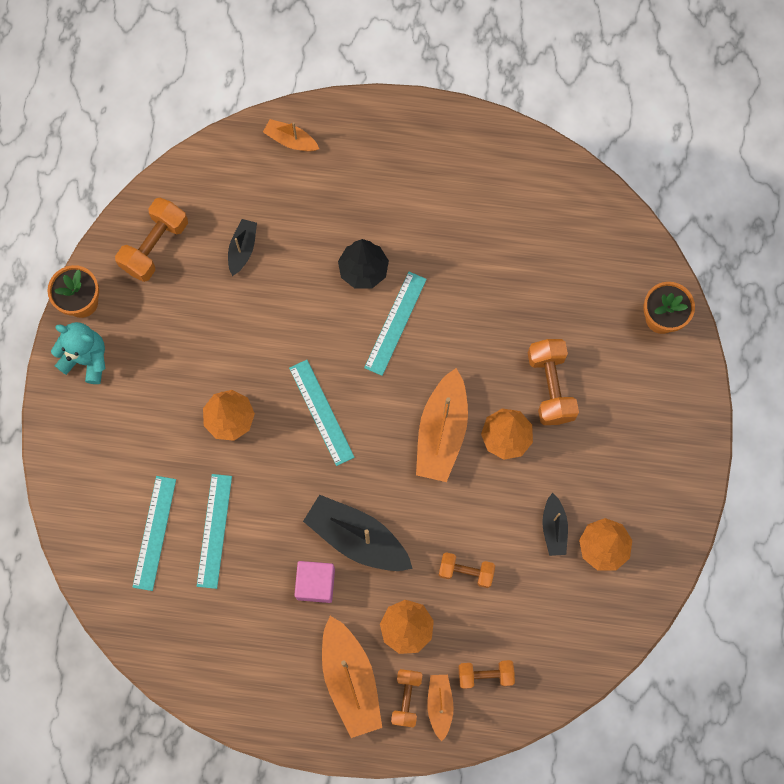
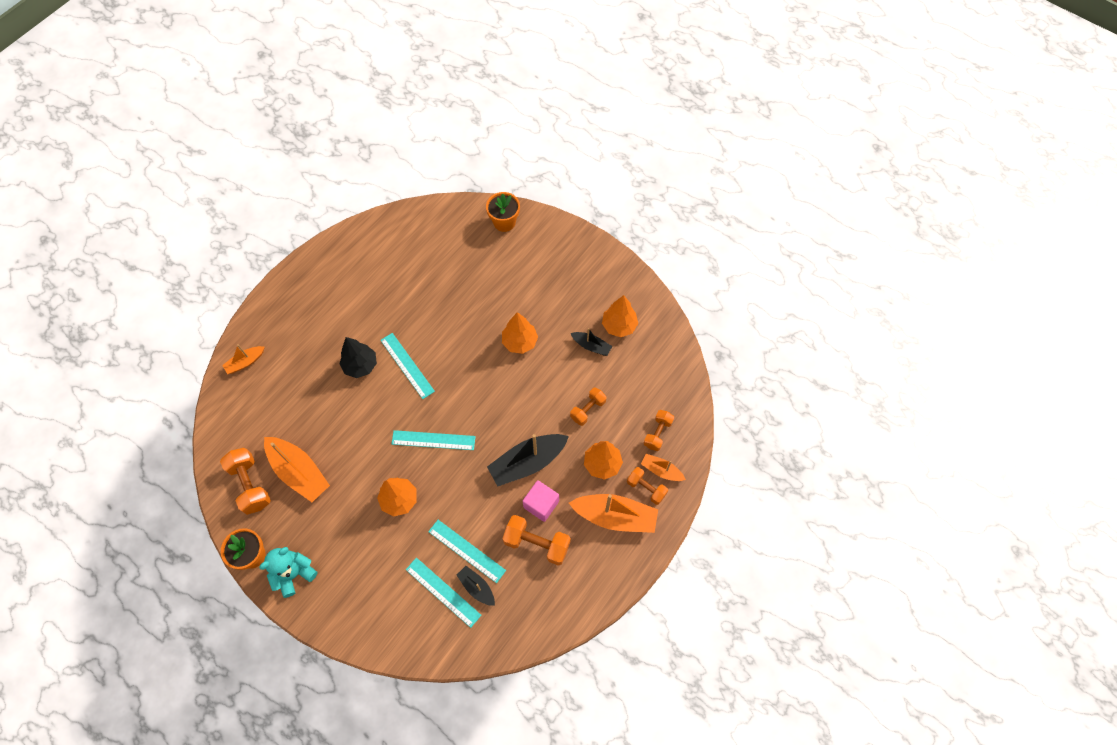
camera: 60 degrees left, 10 degrees down
black boat [228,219,257,276] -> black boat moved to [457,566,495,606]
orange boat [416,368,468,482] -> orange boat moved to [264,437,330,502]
orange dumbbell [528,339,579,425] -> orange dumbbell moved to [502,515,571,566]

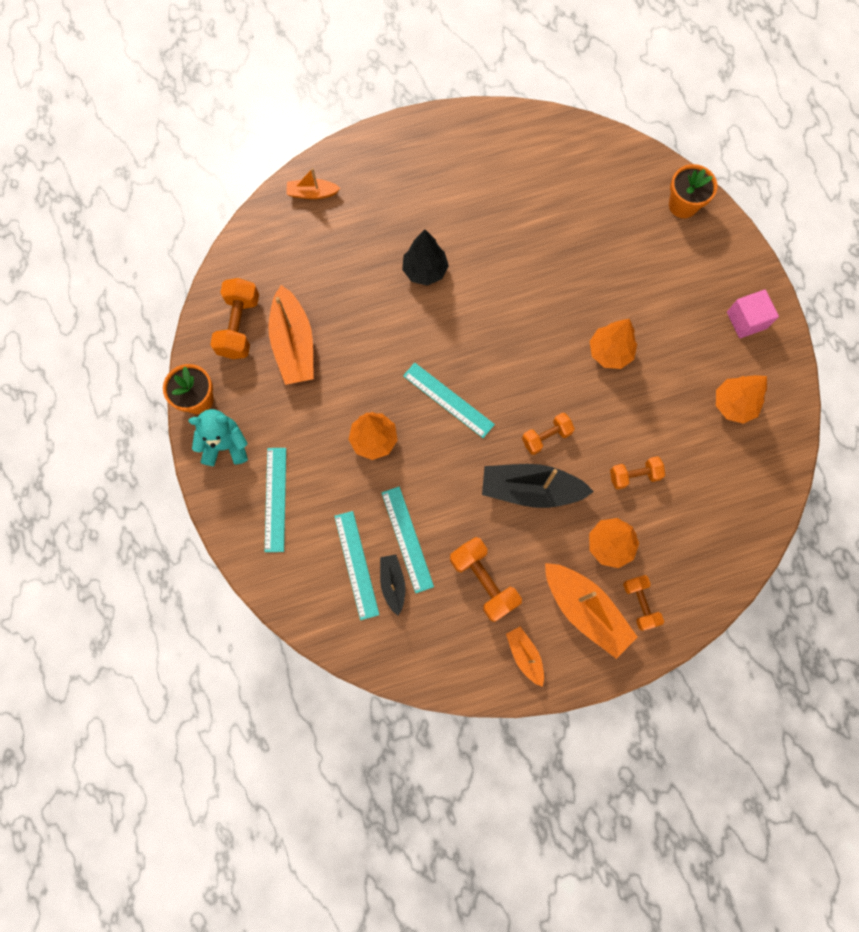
camera: 35 degrees right, 10 degrees up
turquoise ruler [380,333,435,399] -> turquoise ruler moved to [265,448,286,552]
pink cube [523,480,559,522] -> pink cube moved to [727,290,779,338]
black boat [571,328,612,356] -> none
orange boat [641,454,686,481] -> orange boat moved to [506,627,544,687]
orange dumbbell [644,410,674,451] -> orange dumbbell moved to [522,413,575,455]

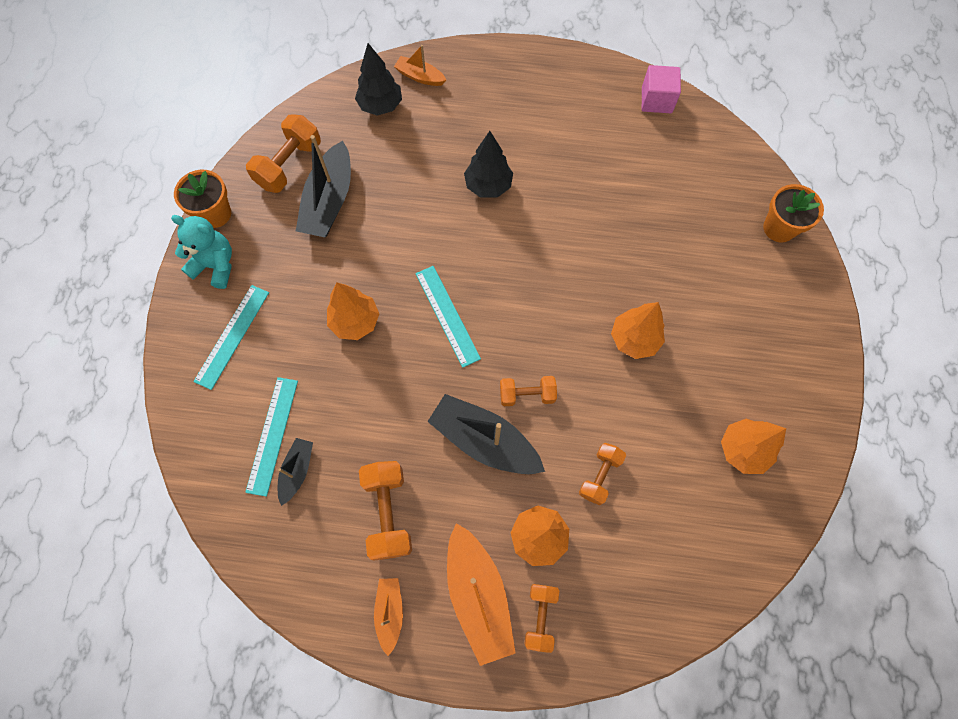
camera: 25 degrees right, 5 degrees down
orange boat [268,285,314,385] -> black boat [296,135,351,237]
turquoise ruler [382,487,434,593] -> none
orange dumbbell [610,456,665,490] -> orange dumbbell turned 75 degrees counterclockwise [579,443,626,505]
pink cube [727,290,779,338] -> pink cube moved to [642,65,681,113]
none -> black tree [355,43,402,115]

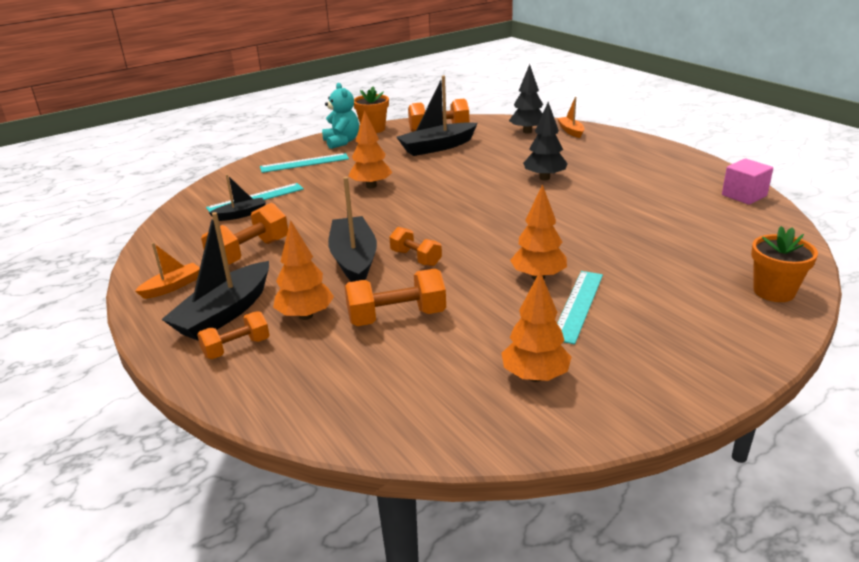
camera: 50 degrees right, 40 degrees down
turquoise ruler [416,266,481,368] -> turquoise ruler moved to [557,271,603,344]
orange boat [447,523,516,666] -> black boat [161,212,269,341]
orange dumbbell [579,443,626,505] -> orange dumbbell [344,269,446,326], size x1.55

